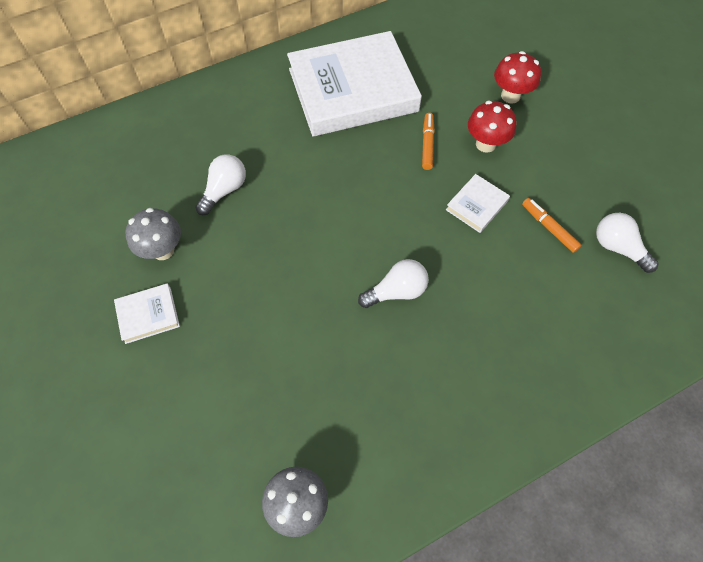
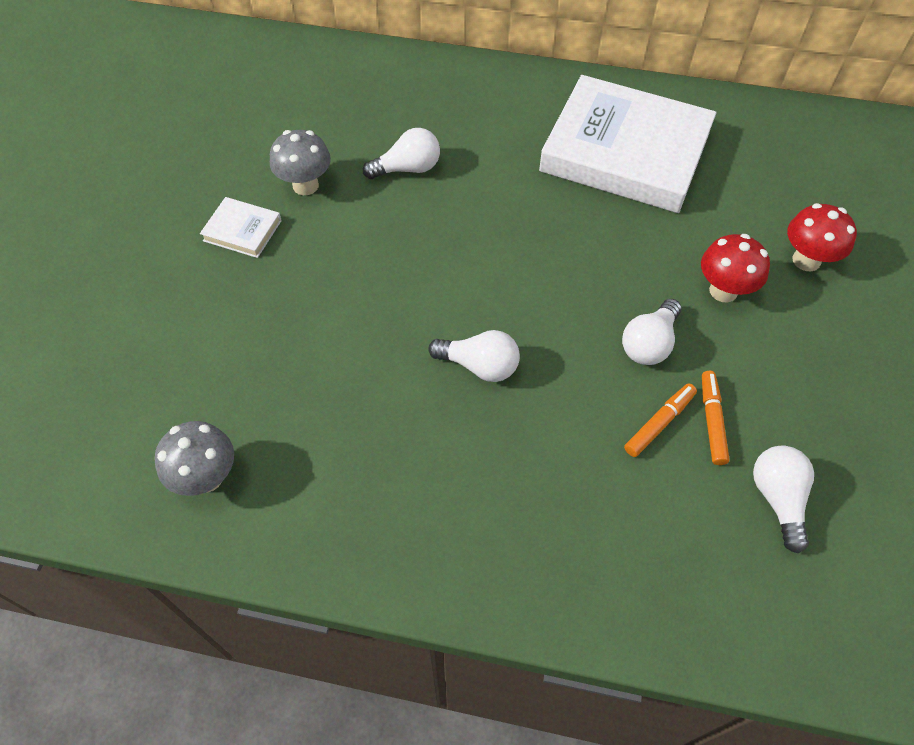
camera: 40 degrees right, 5 degrees down
orange marker [422,113,435,170] -> orange marker moved to [624,384,697,457]
white book [446,174,510,233] -> white light bulb [622,299,681,365]

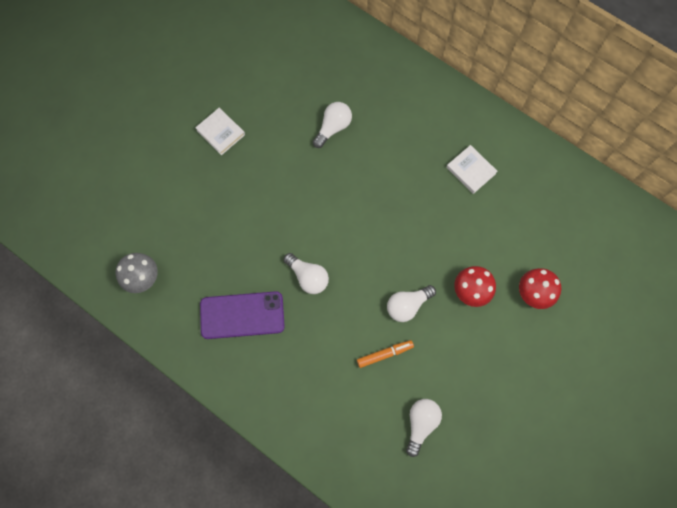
camera: 25 degrees right, 15 degrees up
grey mushroom [270,130,331,195] -> none
white light bulb [363,128,440,179] -> white light bulb turned 60 degrees counterclockwise [313,102,352,148]
white book [539,75,716,213] -> white book [446,145,497,194], size x0.41
orange marker [702,371,730,465] -> none
none -> purple phone [200,291,285,339]

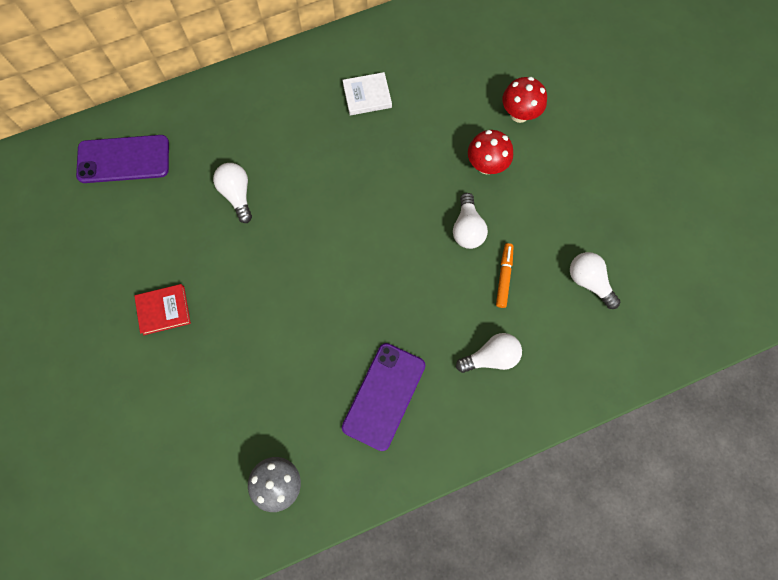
camera: 60 degrees left, 0 degrees up
white book [195,108,245,155] -> red book [134,284,191,335]
white light bulb [284,253,329,294] -> white light bulb moved to [456,333,522,373]
none -> purple phone [76,135,169,183]

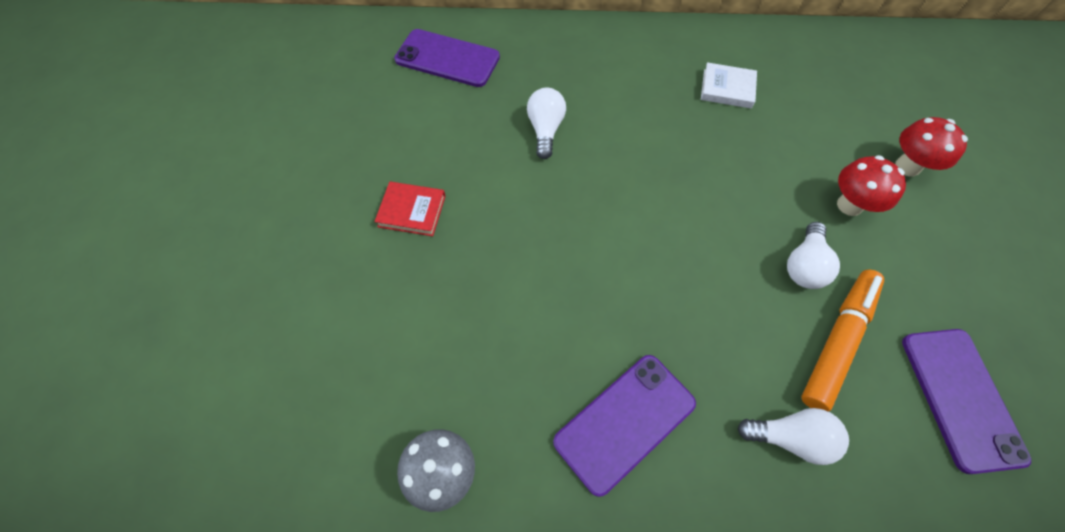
camera: 25 degrees right, 10 degrees down
orange marker [496,243,514,308] -> orange marker [801,270,884,412], size x1.77
white light bulb [570,252,620,309] -> purple phone [902,329,1031,474]

